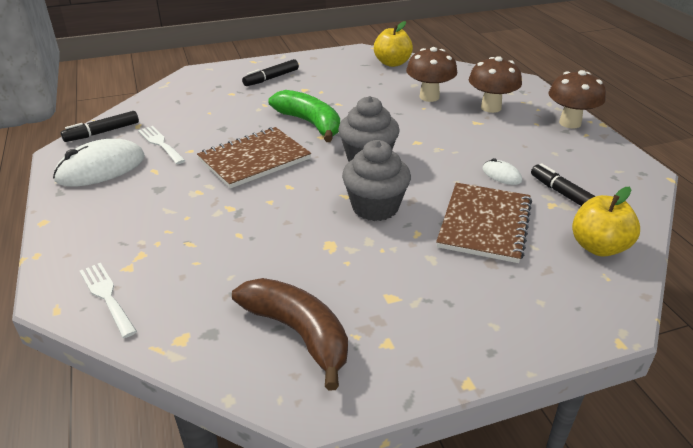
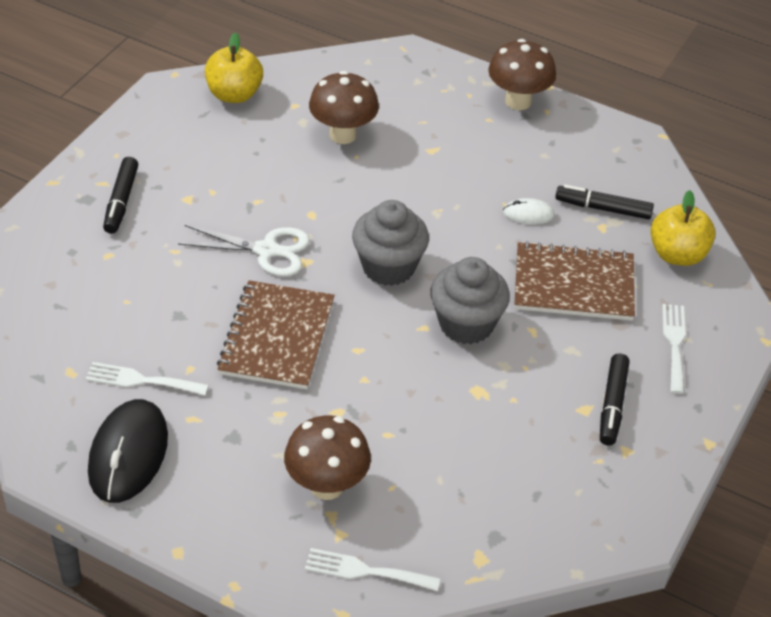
camera: 45 degrees left, 10 degrees up
white mouse [53,139,145,187] -> black mouse [88,399,168,503]
black marker [61,111,139,142] -> black marker moved to [600,353,630,445]
brown banana [232,278,348,390] -> none
green banana [269,90,340,142] -> white scissors [178,225,310,277]
brown notebook [436,183,532,263] -> brown notebook turned 60 degrees counterclockwise [515,241,635,321]
brown mushroom [469,56,522,113] -> brown mushroom moved to [284,416,371,500]
none -> white fork [662,304,686,394]

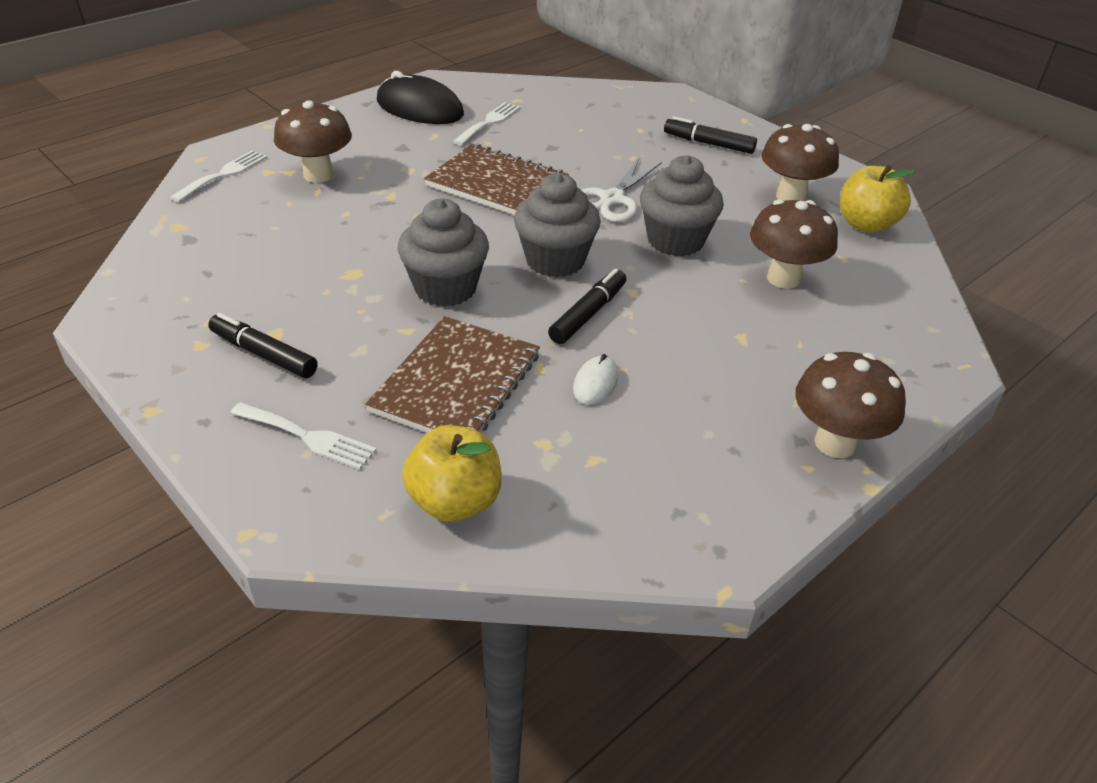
camera: 110 degrees right, 5 degrees down
black marker [555,185,654,219] -> black marker moved to [548,268,626,344]
none -> grey cupcake [640,155,724,256]
none -> brown mushroom [761,124,839,201]

